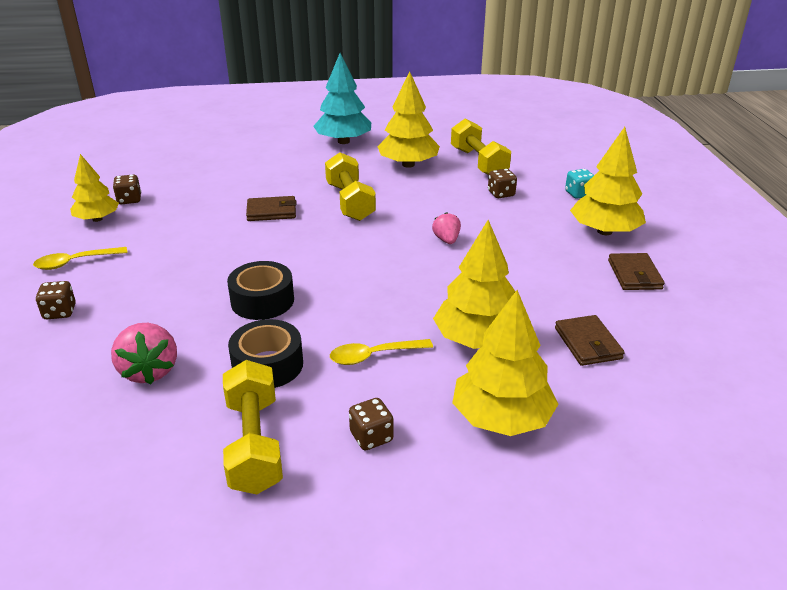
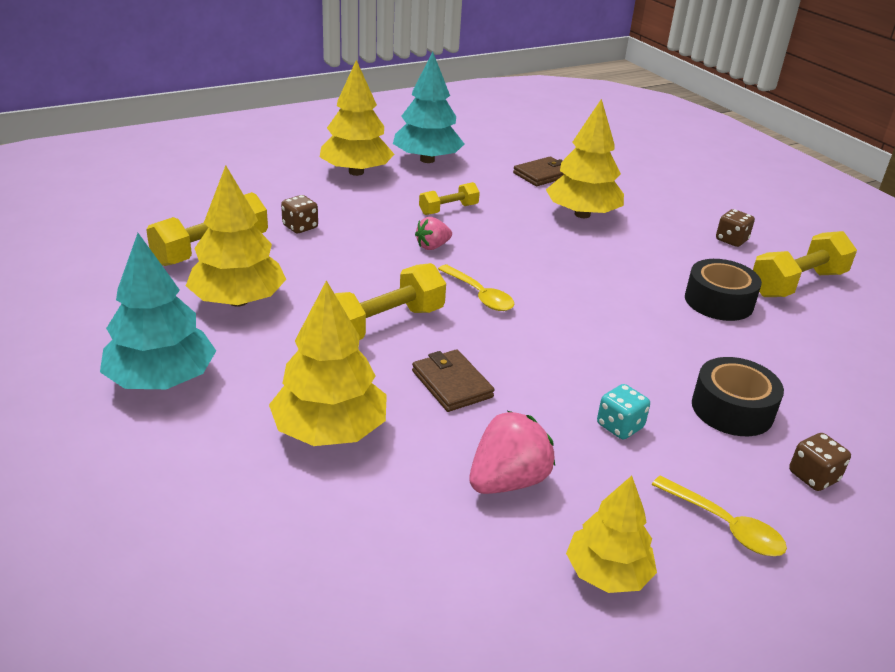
camera: 115 degrees left, 0 degrees up
pink strawberry [111,323,177,384] -> pink strawberry moved to [470,411,555,494]
brown dice [113,174,141,204] -> none
black tape [227,261,294,320] -> black tape moved to [692,357,784,436]
yellow spoon [330,339,433,365] -> yellow spoon moved to [438,265,514,311]
yellow tree [452,290,558,436] -> yellow tree moved to [269,280,387,446]
turquoise dice [565,169,594,199] -> turquoise dice moved to [597,384,650,439]
brown wallet [608,253,665,290] -> turquoise tree [393,51,464,163]
none -> yellow dumbbell [419,182,480,215]

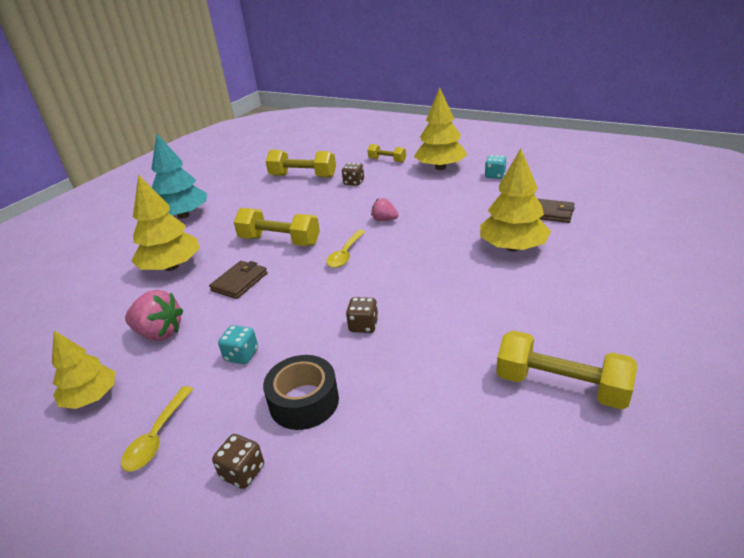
camera: 65 degrees right, 0 degrees up
yellow tree [186,165,286,307] -> none
turquoise tree [393,51,464,163] -> turquoise dice [485,155,507,179]
yellow dumbbell [419,182,480,215] -> yellow dumbbell moved to [367,144,406,163]
black tape [685,259,762,321] -> none
brown dice [716,209,755,247] -> brown dice moved to [346,297,379,333]

